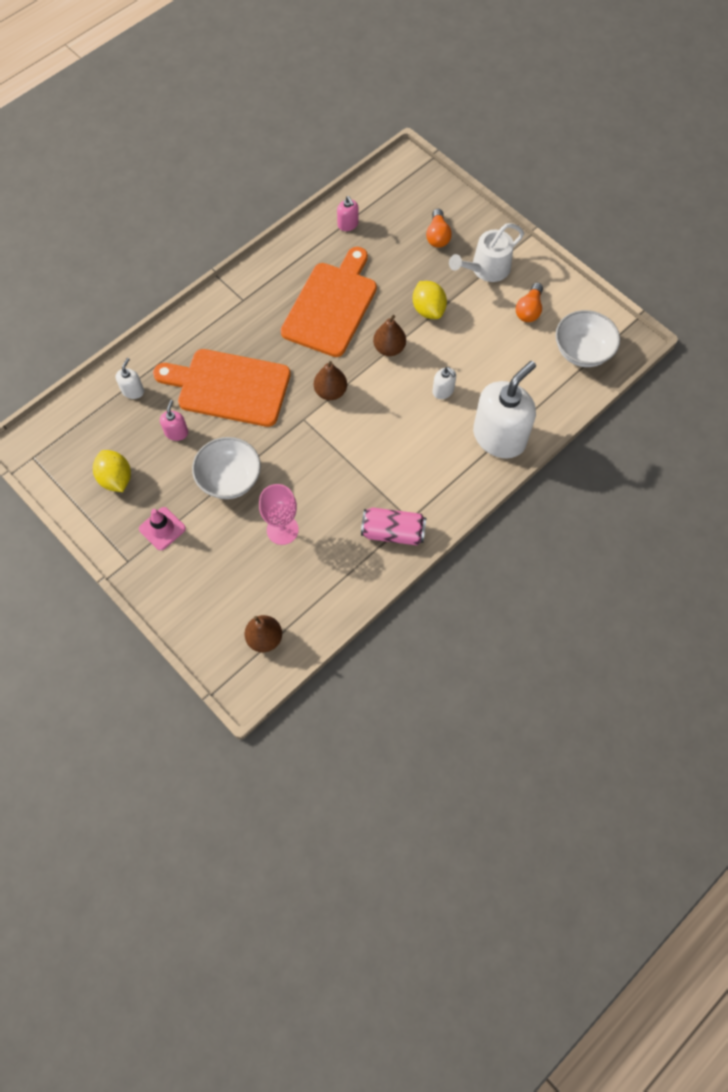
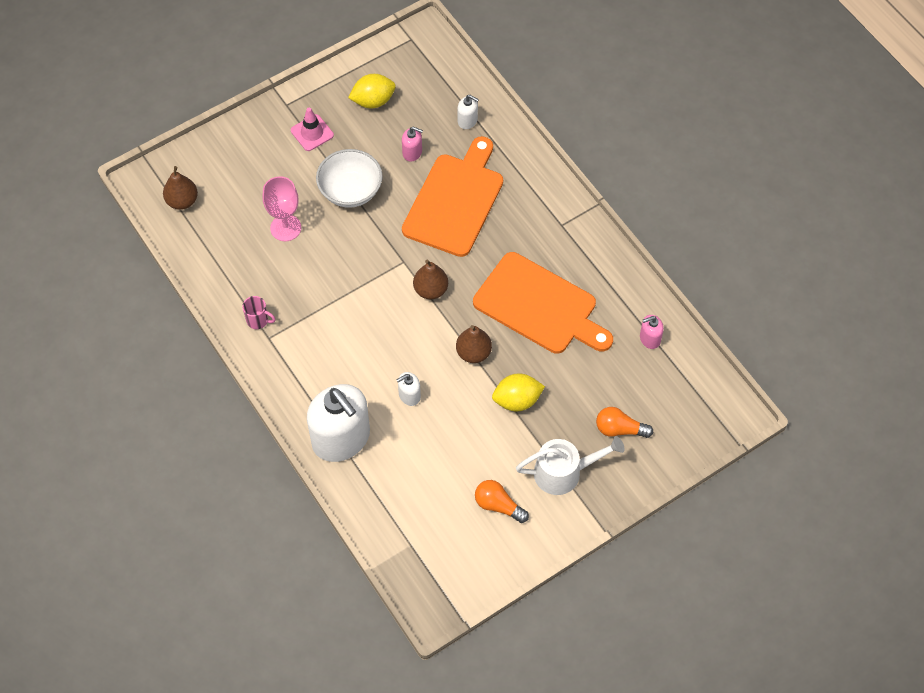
camera: 100 degrees right, 5 degrees down
pink can [361,507,426,545] -> pink mug [242,296,276,329]
white watering can [449,223,524,282] -> white watering can turned 105 degrees clockwise [516,436,625,495]
white bowl [555,310,620,367] -> none

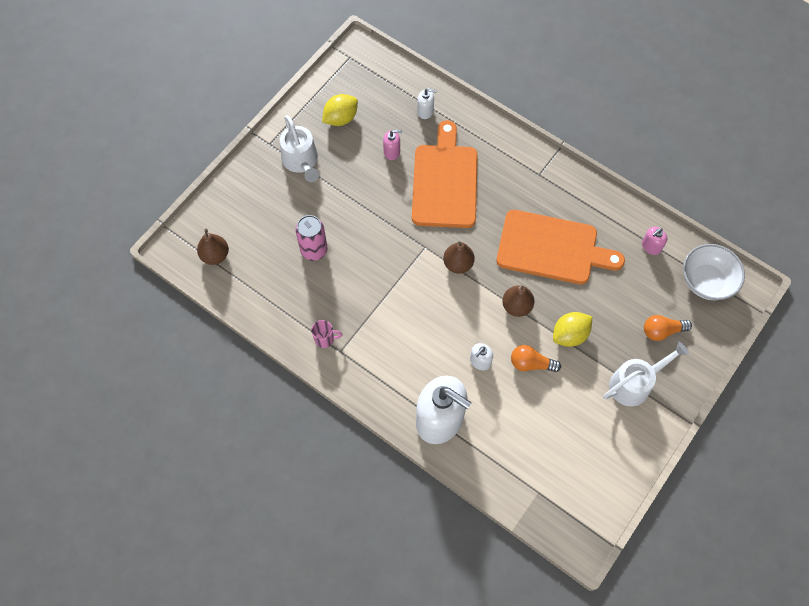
camera: 20 degrees left, 5 degrees up
pink goblet [262,176,301,241] -> pink can [295,215,328,261]
pink traffic cone [291,108,334,151] -> white watering can [280,115,319,182]
white bowl [316,149,383,208] -> white bowl moved to [683,244,745,300]
orange light bulb [475,480,529,523] -> orange light bulb moved to [511,345,561,372]

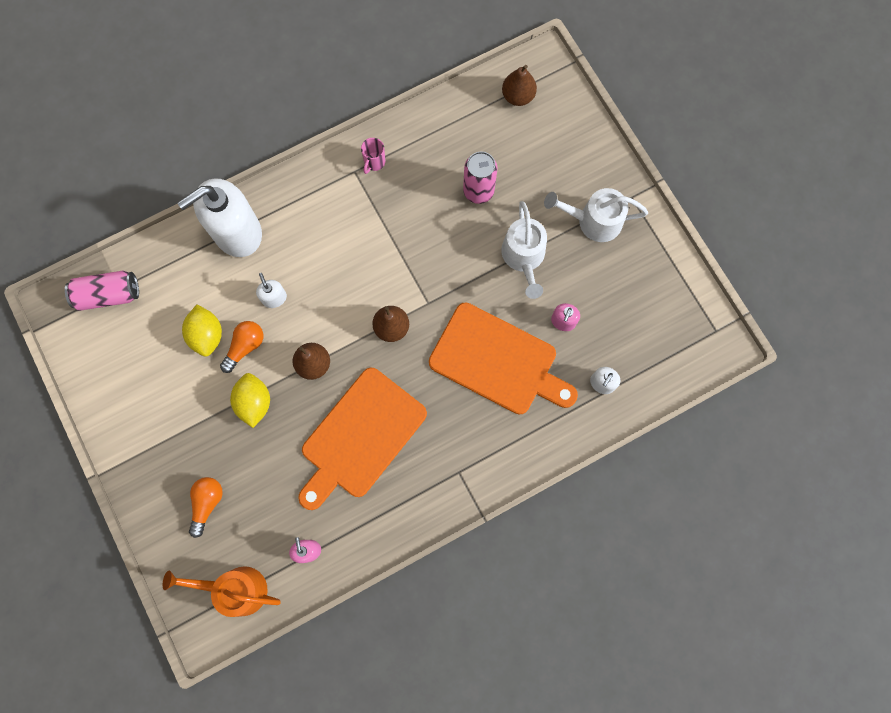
camera: 115 degrees right, 10 degrees up
yellow lemon [322,94,358,126] -> yellow lemon moved to [182,305,222,357]
white watering can [603,342,689,406] -> white watering can moved to [501,201,547,299]
white bowl [683,244,745,300] -> orange watering can [163,566,281,617]
none -> pink can [65,271,139,311]

